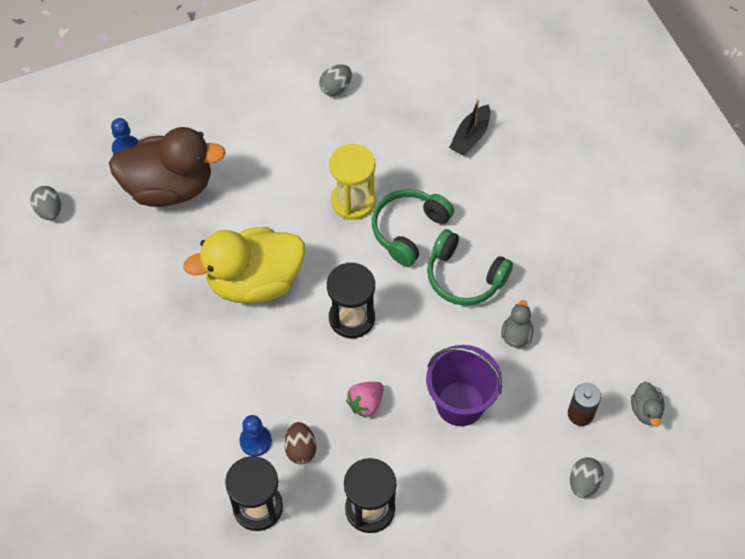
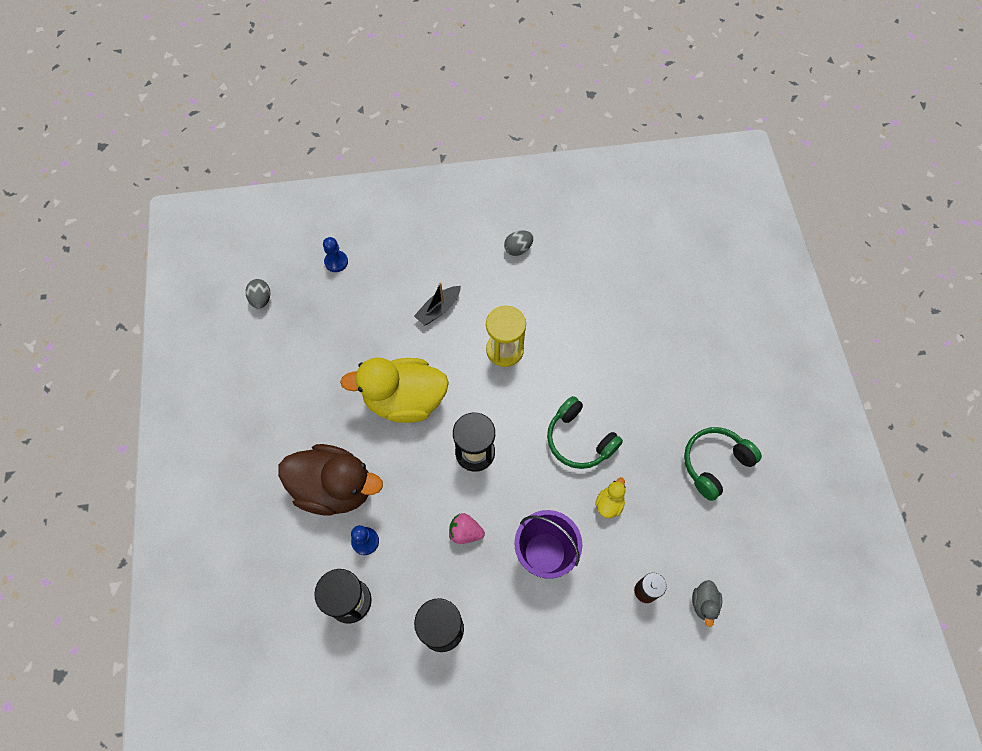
camera: 15 degrees right, 5 degrees up
brown duck [109,127,226,207] -> brown duck moved to [278,444,383,515]
brown egg [284,422,316,464] -> none
pink strawberry [346,382,384,418] -> pink strawberry turned 45 degrees clockwise [449,513,485,544]
green headphones [372,189,454,267] -> green headphones moved to [684,427,762,501]
black boat [449,100,490,156] -> black boat moved to [414,282,461,326]
grey duck [501,300,533,348] -> yellow duck [595,477,626,518]
grey egg [570,457,604,498] -> none

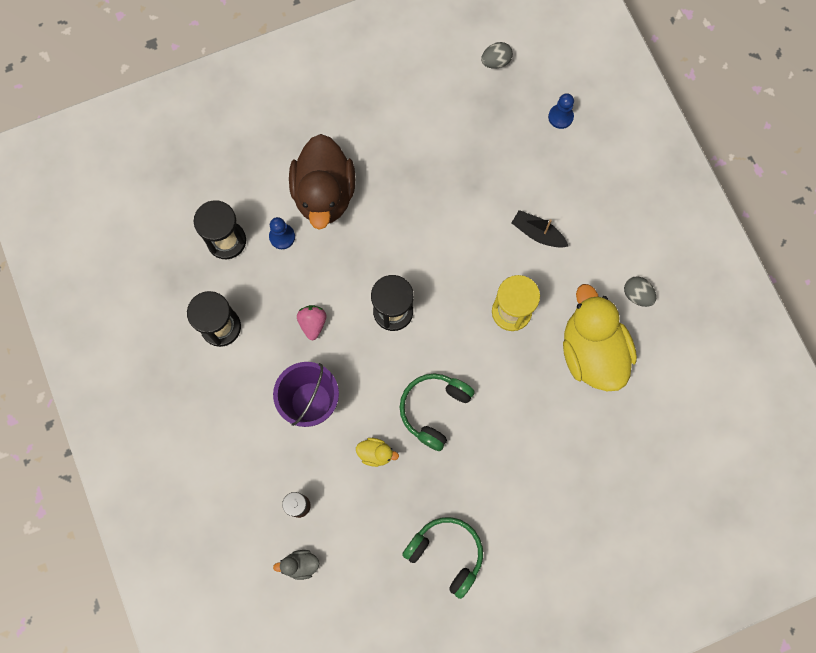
camera: 75 degrees right, 10 degrees up
yellow duck [340,357,449,423] -> yellow duck moved to [563,284,637,391]

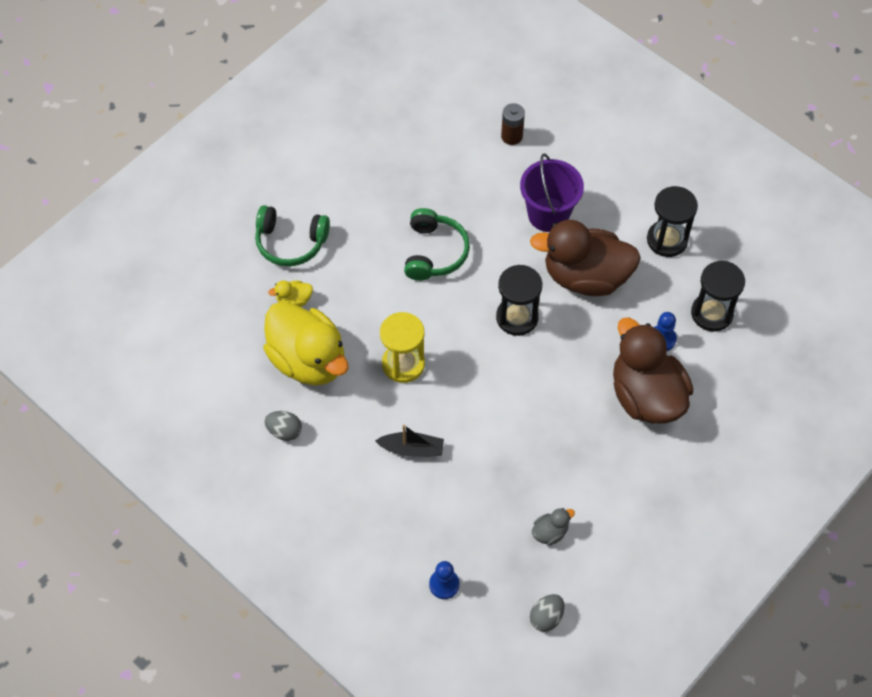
camera: 155 degrees right, 15 degrees down
grey duck [273,550,319,580] -> grey duck moved to [532,508,575,545]
pink strawberry [297,305,327,341] -> brown duck [530,220,641,296]
yellow duck [356,438,399,467] -> yellow duck moved to [268,280,313,307]
green headphones [402,517,483,599] -> green headphones moved to [255,205,330,266]

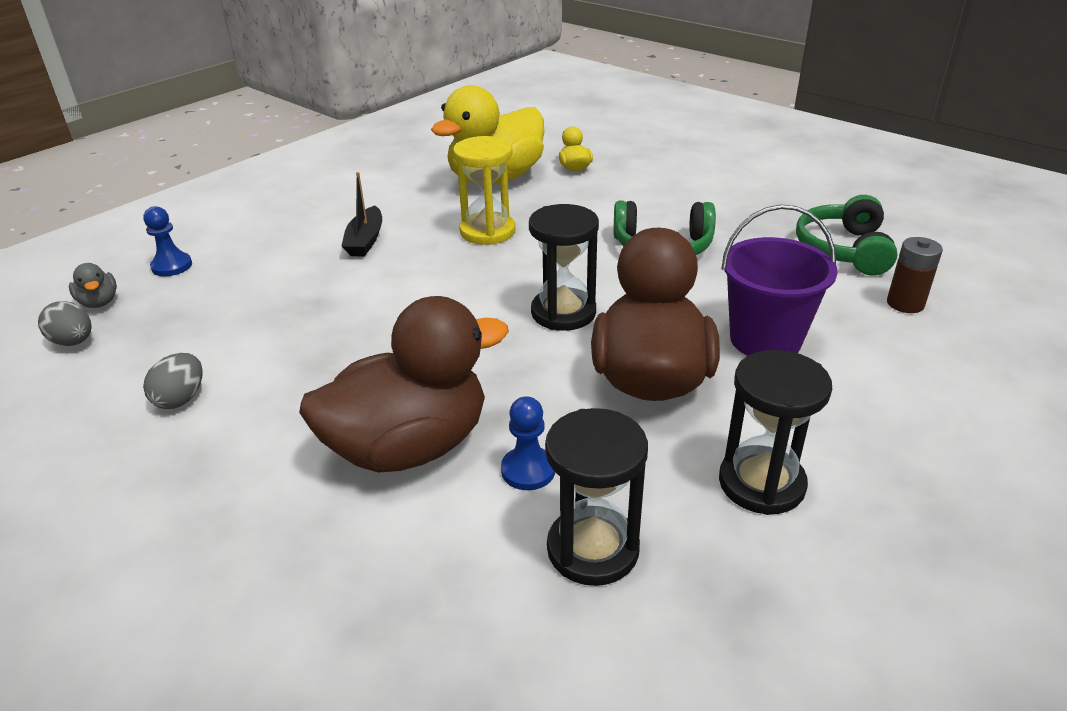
camera: 90 degrees right, 25 degrees down
green headphones [255,205,330,266] -> green headphones moved to [796,195,898,276]
grey egg [264,411,302,441] -> grey egg moved to [143,353,203,409]
grey duck [532,508,575,545] -> grey duck moved to [69,263,117,308]

